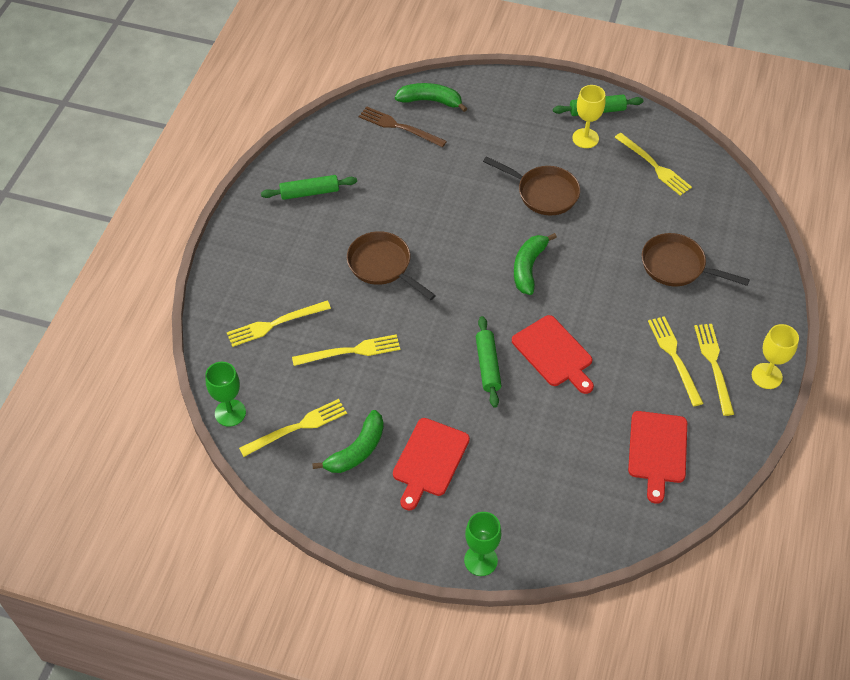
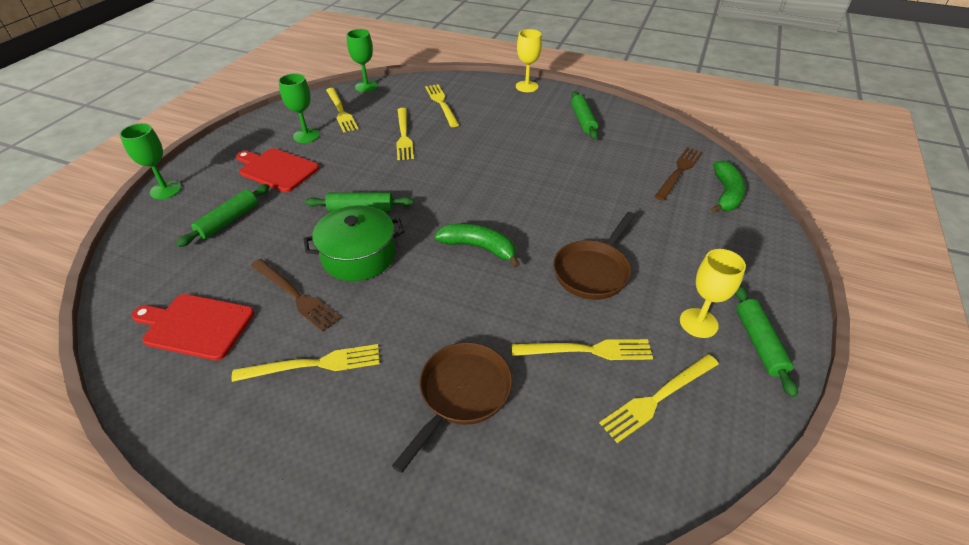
camera: 95 degrees right, 10 degrees down
green banana [312,410,384,473] -> green goblet [278,73,320,143]
brown pan [347,231,436,300] -> none
red cutting board [512,315,594,394] -> green pot [303,205,405,281]
yellow fork [694,324,734,416] -> yellow fork moved to [512,339,653,360]
yellow goblet [752,324,799,389] -> yellow goblet moved to [516,29,542,92]
none -> green rolling pin [176,184,270,247]
none -> brown fork [251,259,341,332]

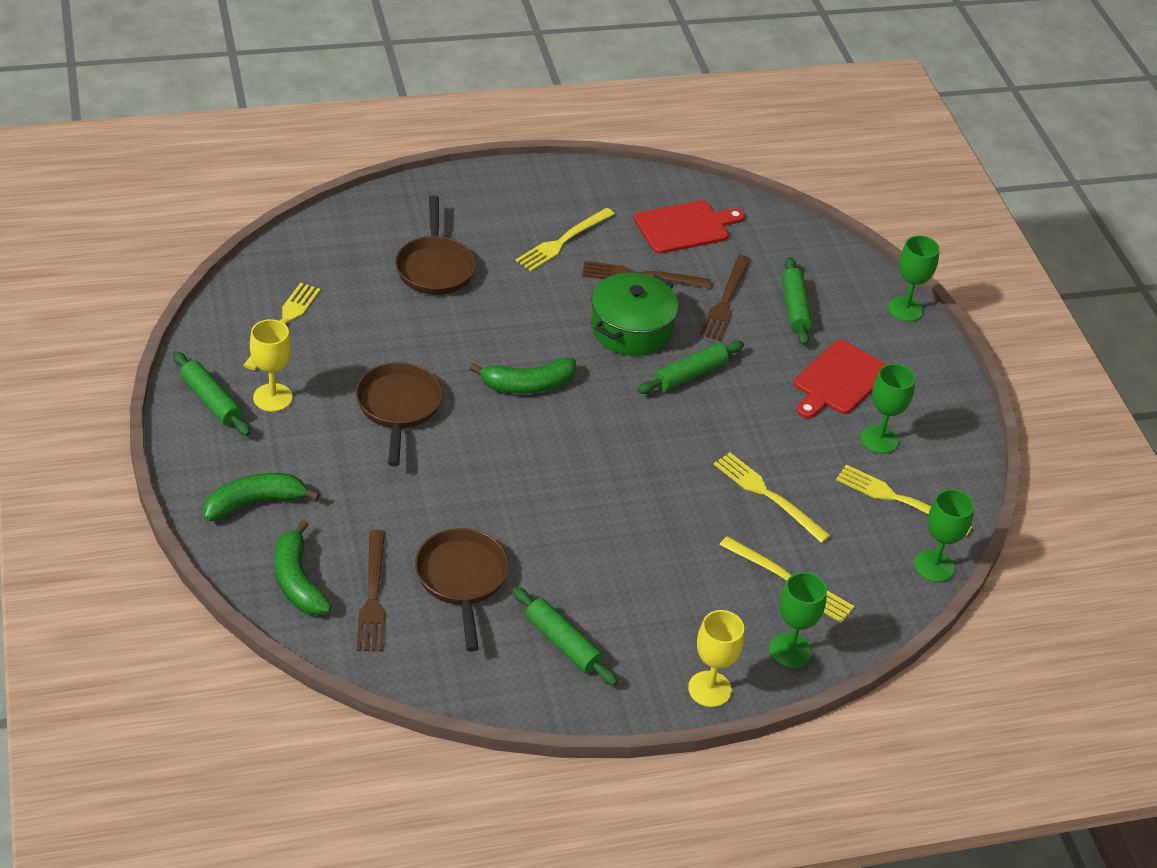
camera: 140 degrees right, 0 degrees up
red cutting board [236,148,319,192] -> red cutting board turned 135 degrees clockwise [794,340,887,419]
yellow fork [512,339,653,360] -> none
none -> green banana [203,473,320,521]
none -> brown pan [415,528,509,652]
none -> brown fork [699,255,750,341]
none -> green goblet [769,572,827,668]

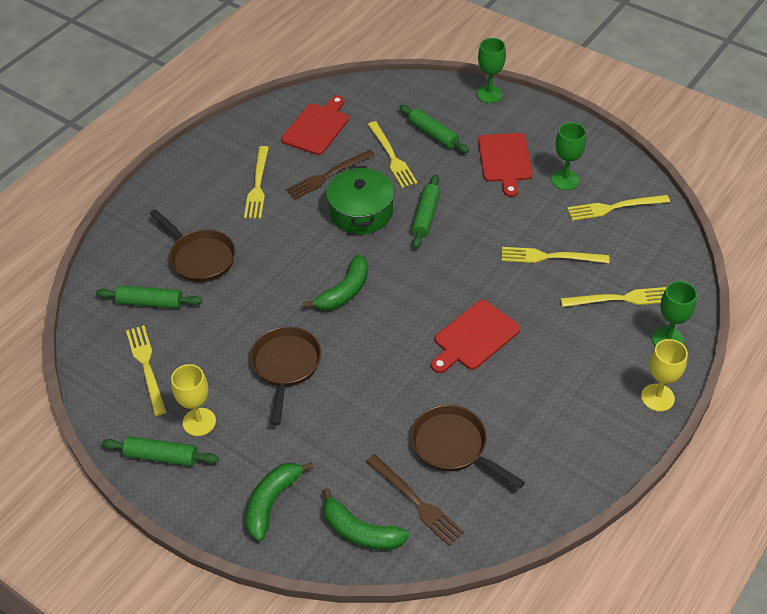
camera: 35 degrees left, 5 degrees up
brown pan [356,362,443,467] -> brown pan turned 45 degrees clockwise [250,326,321,425]
green rolling pin [512,587,618,686] -> green rolling pin moved to [96,285,202,309]
brown fork [699,255,750,341] -> yellow fork [368,121,417,188]
green goblet [914,489,974,582] -> none
none -> red cutting board [431,300,520,373]

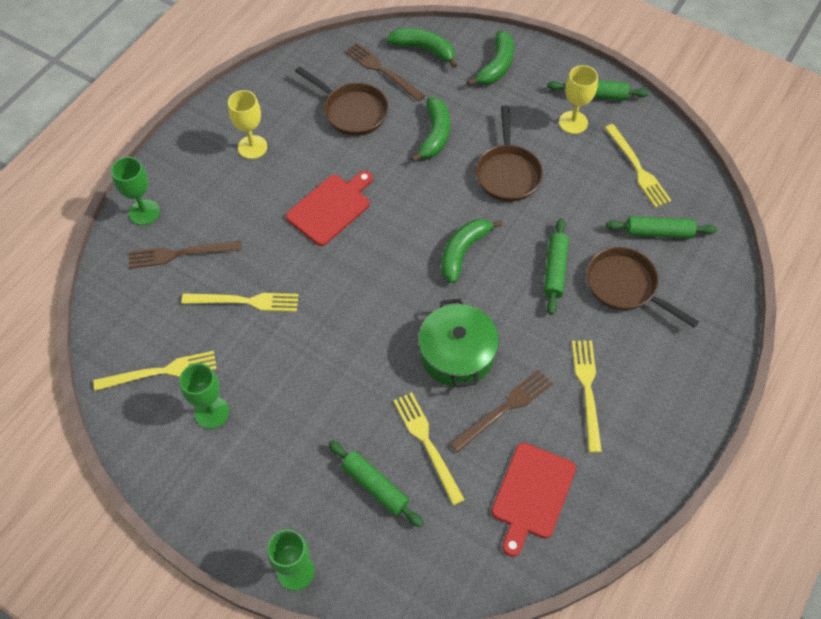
camera: 175 degrees right, 10 degrees up
green rolling pin [412,174,440,248] -> green rolling pin moved to [544,218,569,315]
red cutting board [478,133,533,197] -> none
yellow fork [560,287,666,307] -> brown fork [129,241,242,269]
yellow goblet [641,339,688,412] -> yellow goblet moved to [228,90,267,159]
none -> green banana [411,97,450,162]

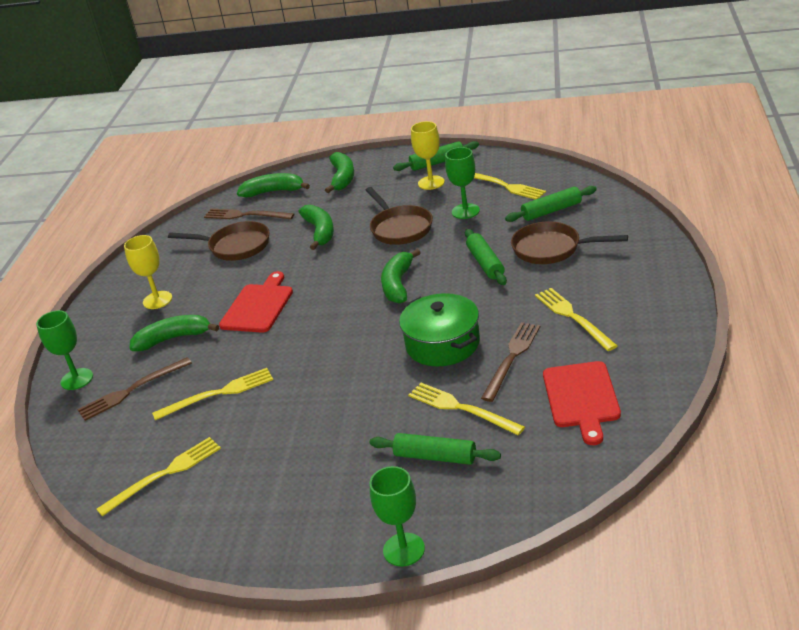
camera: 20 degrees left, 25 degrees down
green goblet [179,363,229,429] -> green goblet moved to [445,147,480,219]
none -> green banana [130,315,219,351]

